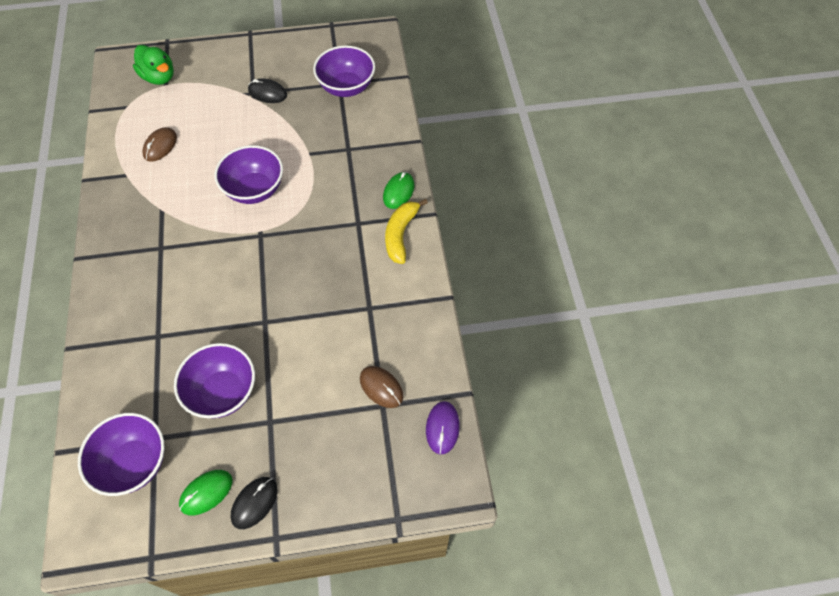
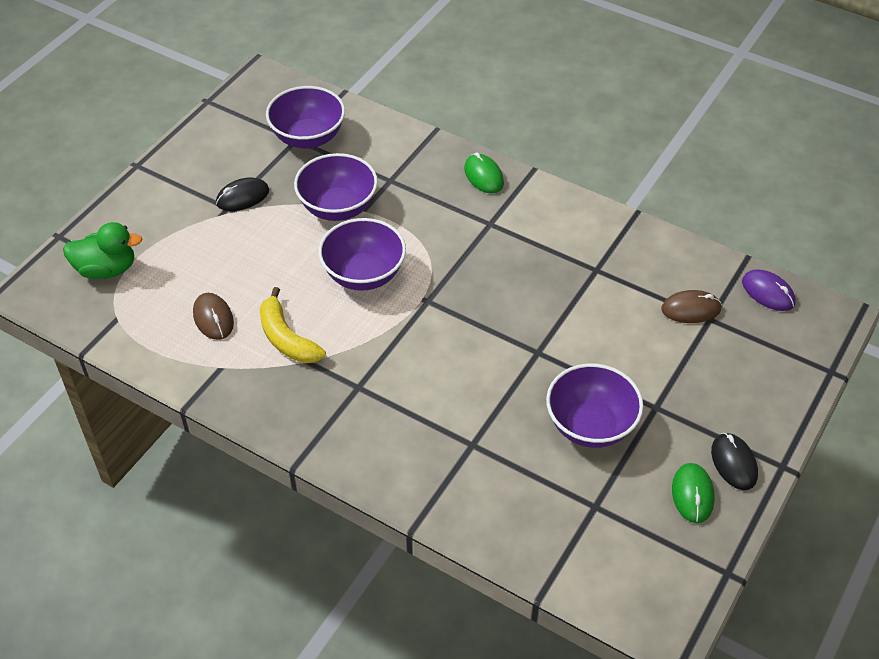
camera: 50 degrees left, 10 degrees down
purple bowl [78,413,164,496] -> purple bowl moved to [294,153,378,221]
yellow banana [385,199,428,264] -> yellow banana moved to [260,287,326,363]

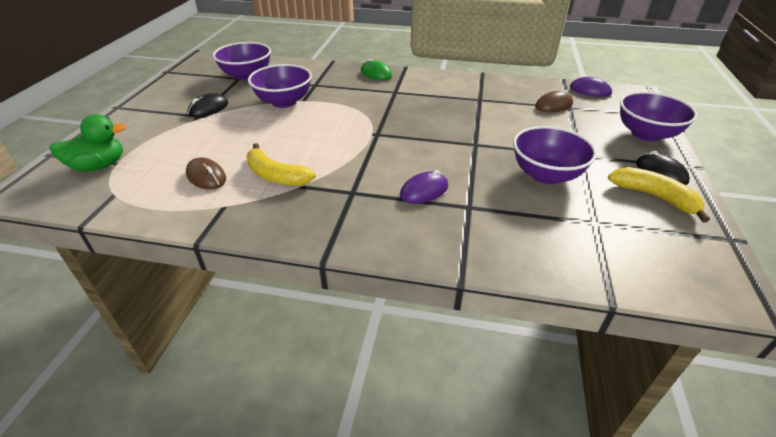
camera: 20 degrees left, 10 degrees down
purple bowl [318,218,406,291] -> purple bowl moved to [620,91,698,142]
green mouse [672,463,715,523] -> yellow banana [608,167,710,222]
none -> purple mouse [400,170,448,204]

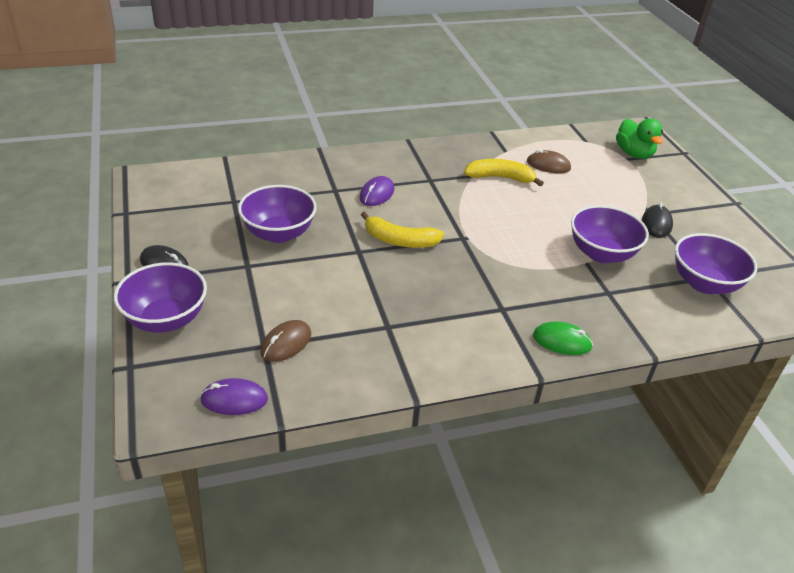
camera: 150 degrees right, 0 degrees up
green duck [49,114,127,171] -> green duck turned 60 degrees counterclockwise [616,119,663,159]
yellow banana [608,167,710,222] -> yellow banana moved to [361,211,444,248]

